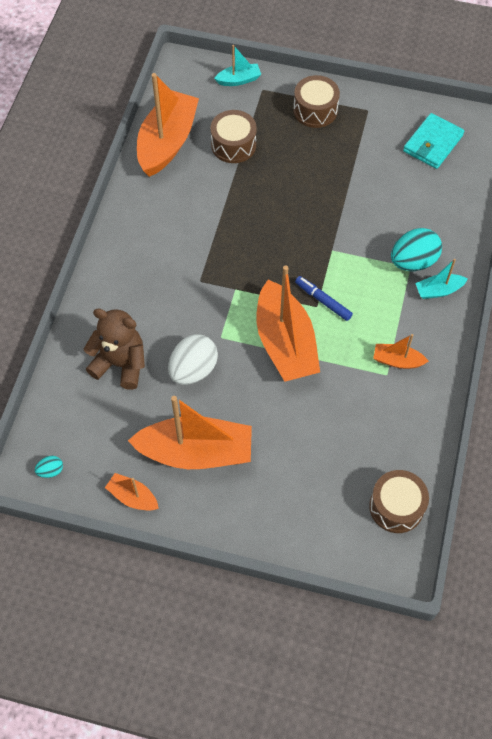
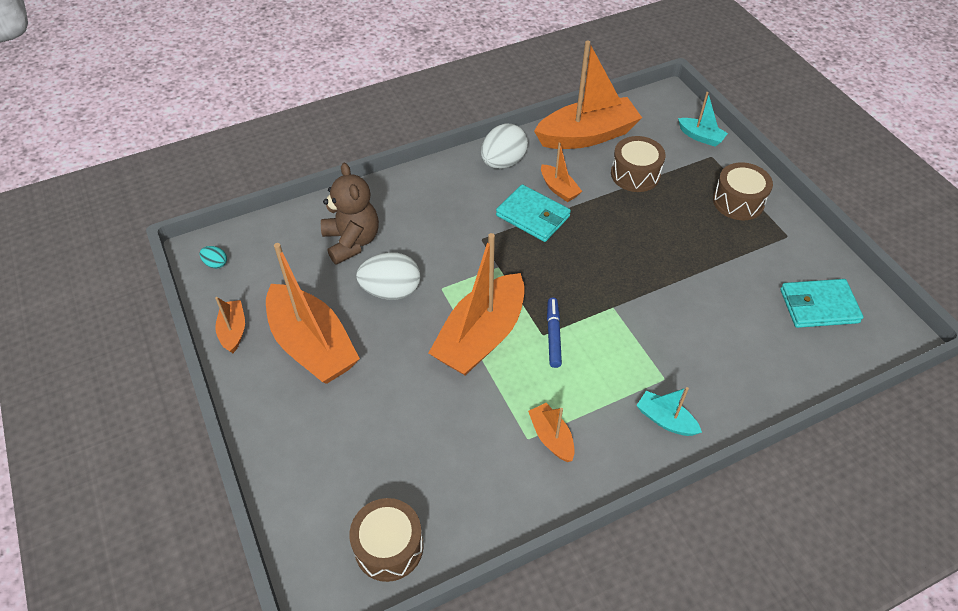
camera: 50 degrees right, 10 degrees down
turquoise egg [391,228,442,271] -> none
none -> white egg [481,124,528,169]
none -> turquoise wallet [496,184,571,242]
none -> orange boat [541,143,582,202]

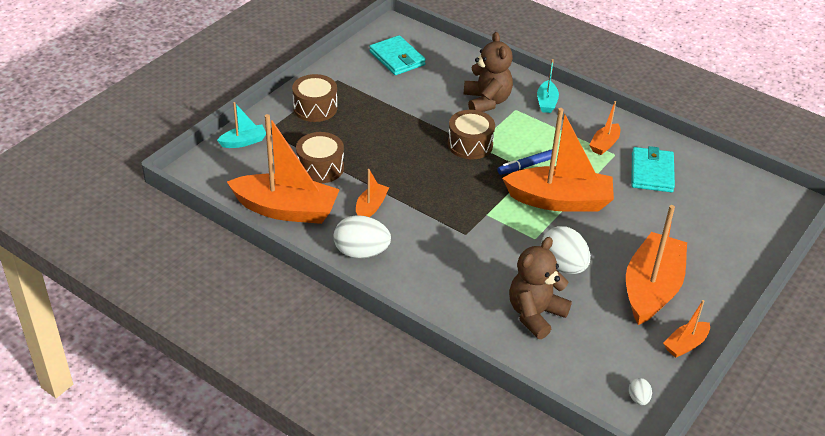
camera: 120 degrees left, 10 degrees down
turquoise egg [199,246,227,269] -> white egg [629,378,652,405]
brown drum [349,498,424,582] -> brown drum moved to [448,110,495,159]
turquoise wallet [496,184,571,242] -> turquoise wallet moved to [631,146,675,192]
orange boat [534,40,642,149] -> orange boat turned 150 degrees clockwise [227,114,340,224]
turquoise boat [678,92,728,147] -> turquoise boat turned 60 degrees clockwise [217,102,266,148]
none -> brown teddy bear [464,32,513,112]

